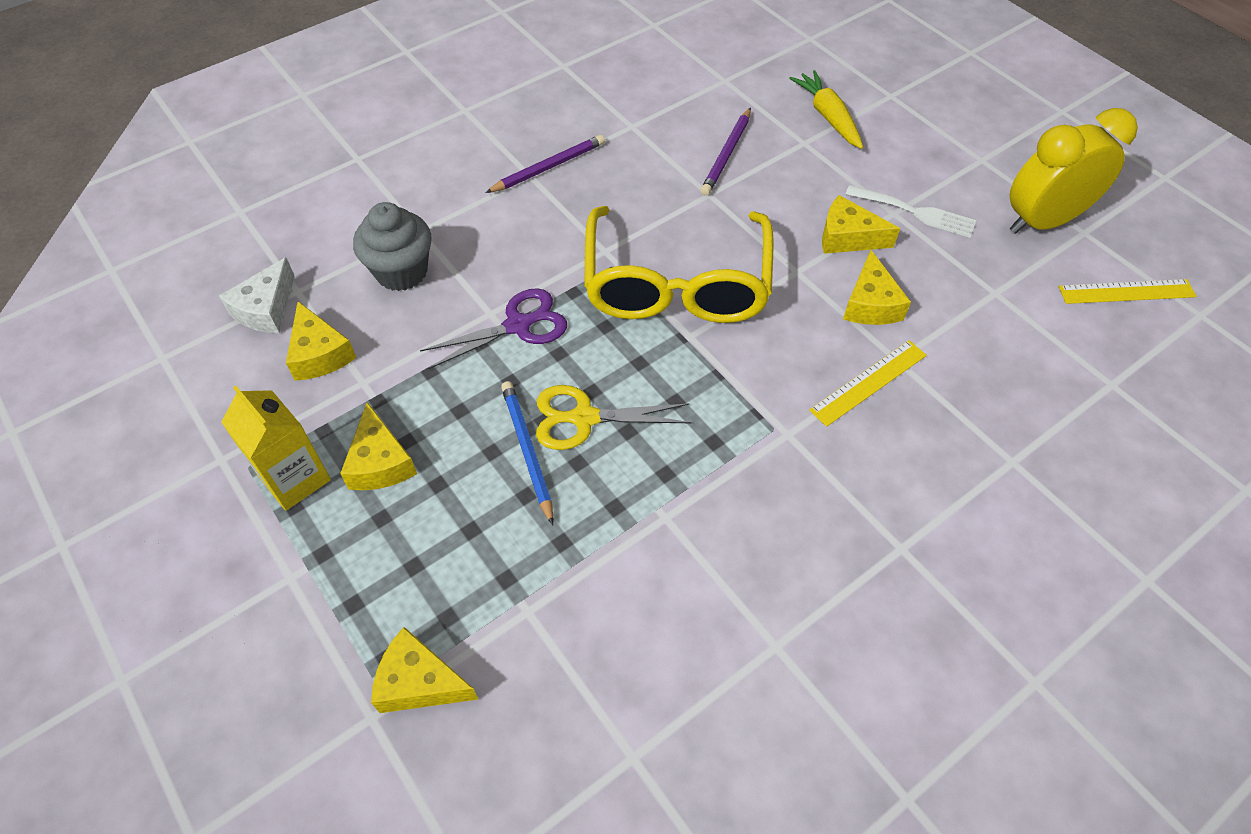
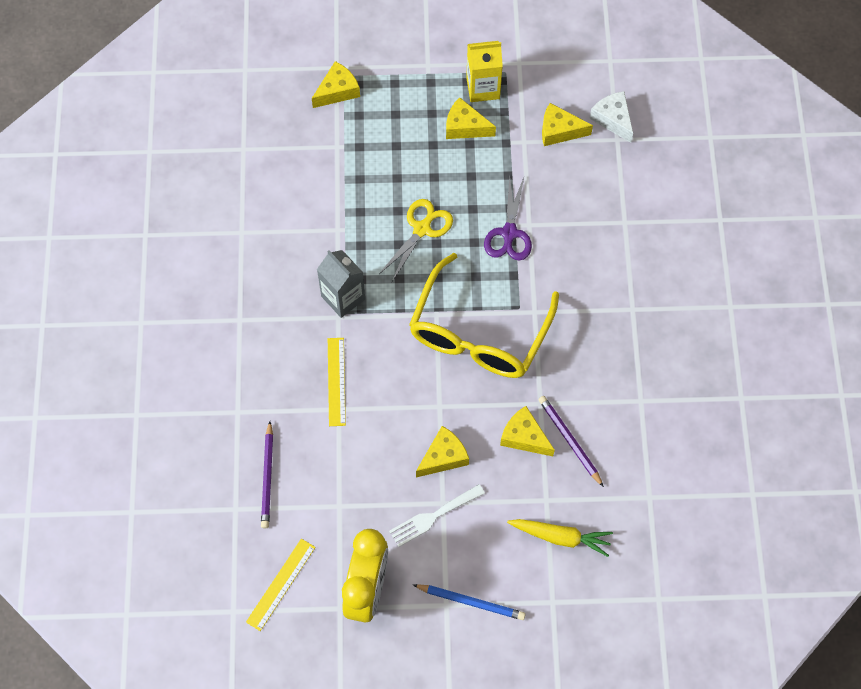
camera: 125 degrees right, 10 degrees up
grey cupcake [353,202,432,291] -> none
purple pencil [485,135,605,193] -> purple pencil moved to [261,421,273,529]
blue pencil [501,381,553,525] -> blue pencil moved to [413,584,526,620]
yellow glasses [584,206,774,323] -> yellow glasses turned 105 degrees counterclockwise [409,253,559,378]
yellow cheese [843,250,911,325] -> yellow cheese moved to [500,406,555,456]
none -> grey carton [317,250,365,318]

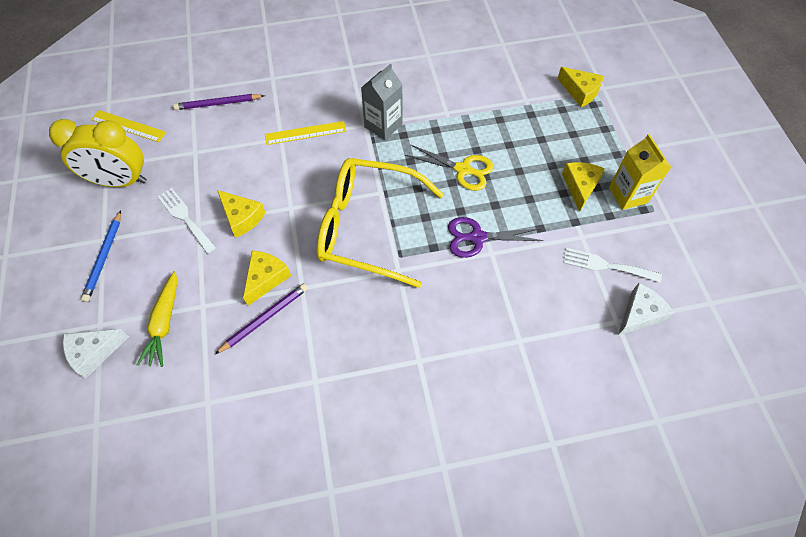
camera: 80 degrees right, 5 degrees down
yellow cheese [542,103,593,146] -> white fork [563,248,662,282]
none -> white cheese [63,329,129,379]

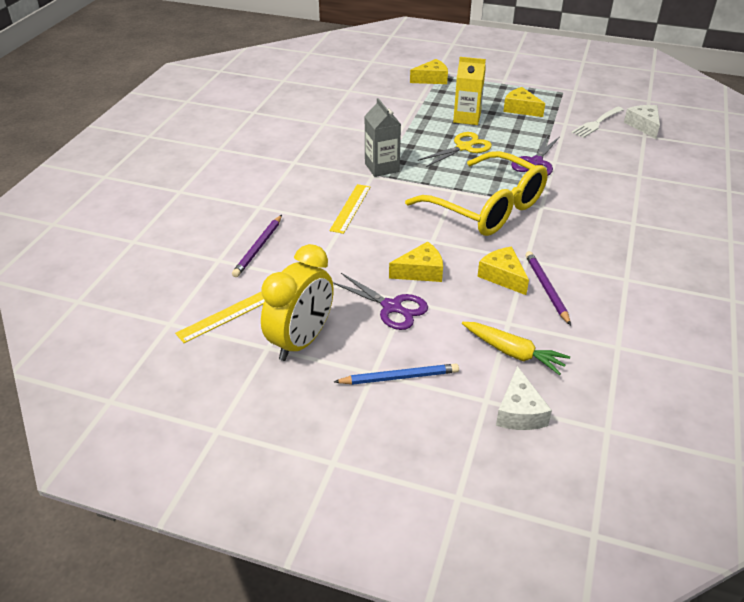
camera: 60 degrees left, 20 degrees down
blue pencil [81,210,121,302] -> blue pencil turned 45 degrees counterclockwise [334,364,459,385]
white fork [157,188,216,253] -> purple scissors [333,273,428,330]
yellow glasses [316,158,444,288] -> yellow glasses turned 90 degrees counterclockwise [405,151,548,236]
yellow carton [609,134,671,210] -> yellow carton moved to [453,57,486,125]

